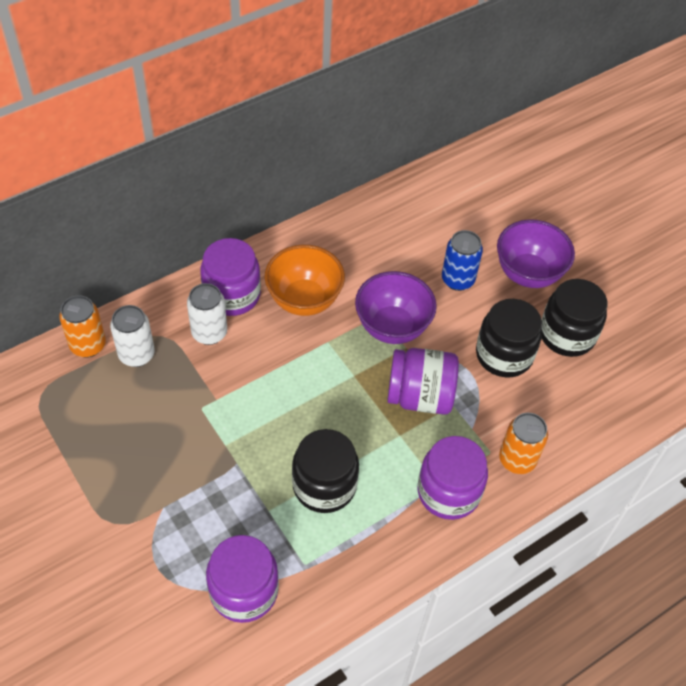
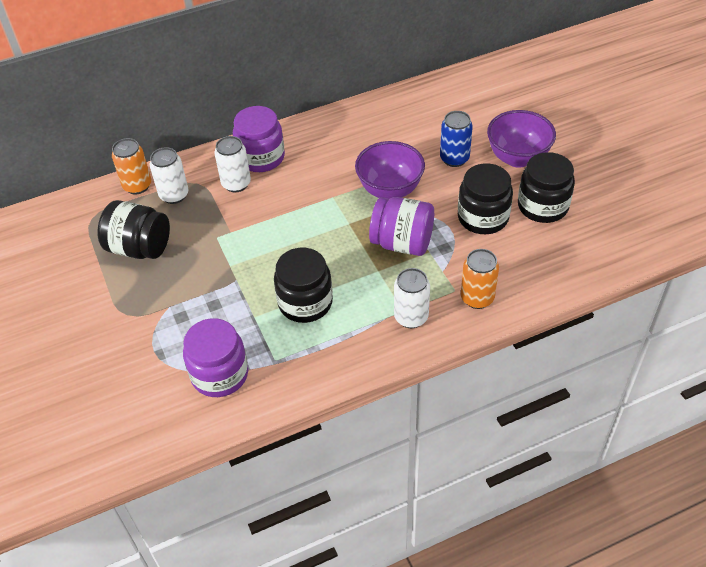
camera: 15 degrees right, 5 degrees down
orange bowl [265,245,345,316] -> none
purple jar [418,436,488,520] -> white can [394,268,430,328]
none -> black jar [97,200,170,259]

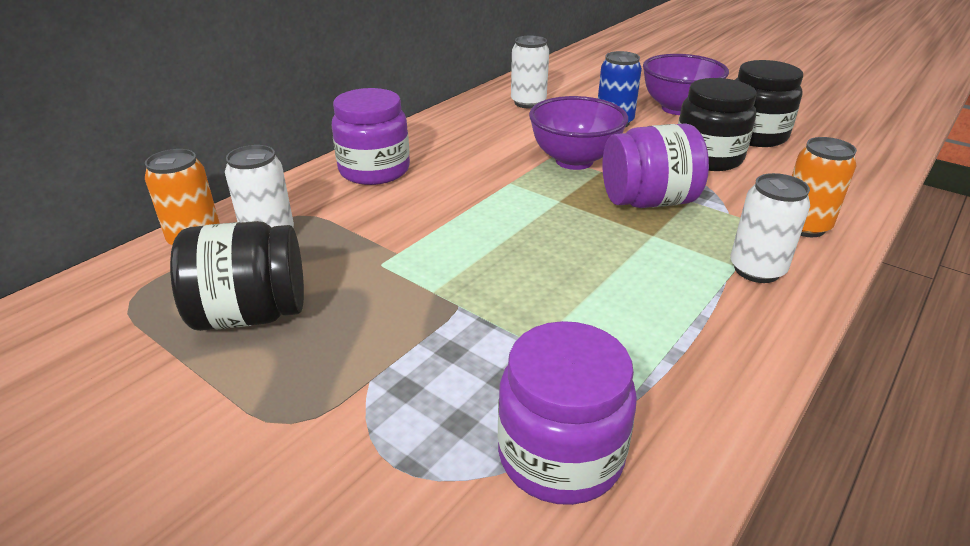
camera: 30 degrees left, 15 degrees down
white can [214,136,251,192] -> white can moved to [511,35,549,109]
black jar [274,248,333,323] -> none

